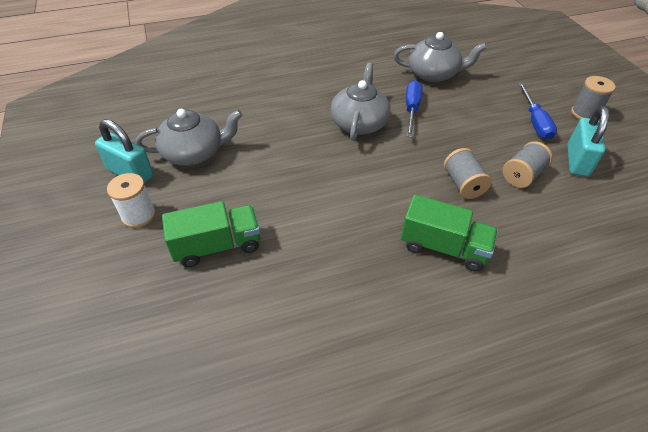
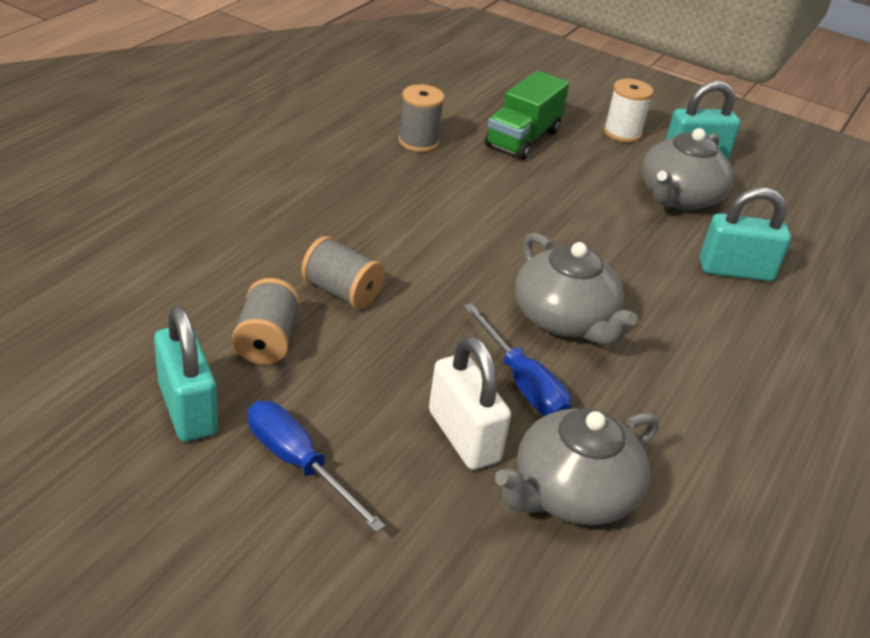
camera: 135 degrees right, 10 degrees down
green truck [401,195,498,272] -> none
grey spool [571,76,616,119] -> grey spool moved to [398,84,445,152]
none -> white padlock [429,336,511,470]
none -> turquoise padlock [700,187,791,281]

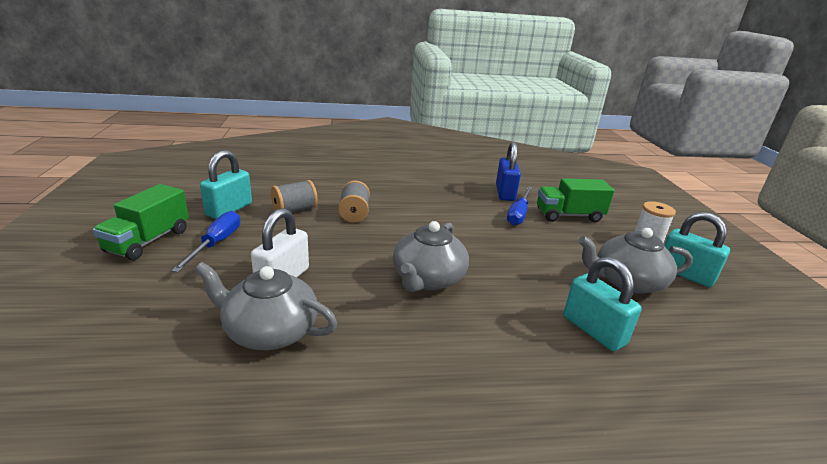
camera: 55 degrees right, 10 degrees down
grey spool [398,84,445,152] -> blue padlock [496,142,521,201]
blue screwdriver [463,303,571,416] -> blue screwdriver moved to [507,187,532,225]
none -> green truck [93,184,189,260]

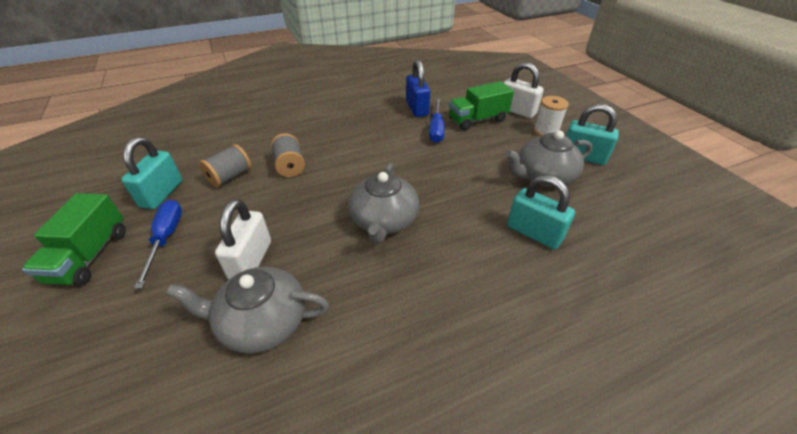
camera: 15 degrees left, 15 degrees up
none -> white padlock [504,62,544,118]

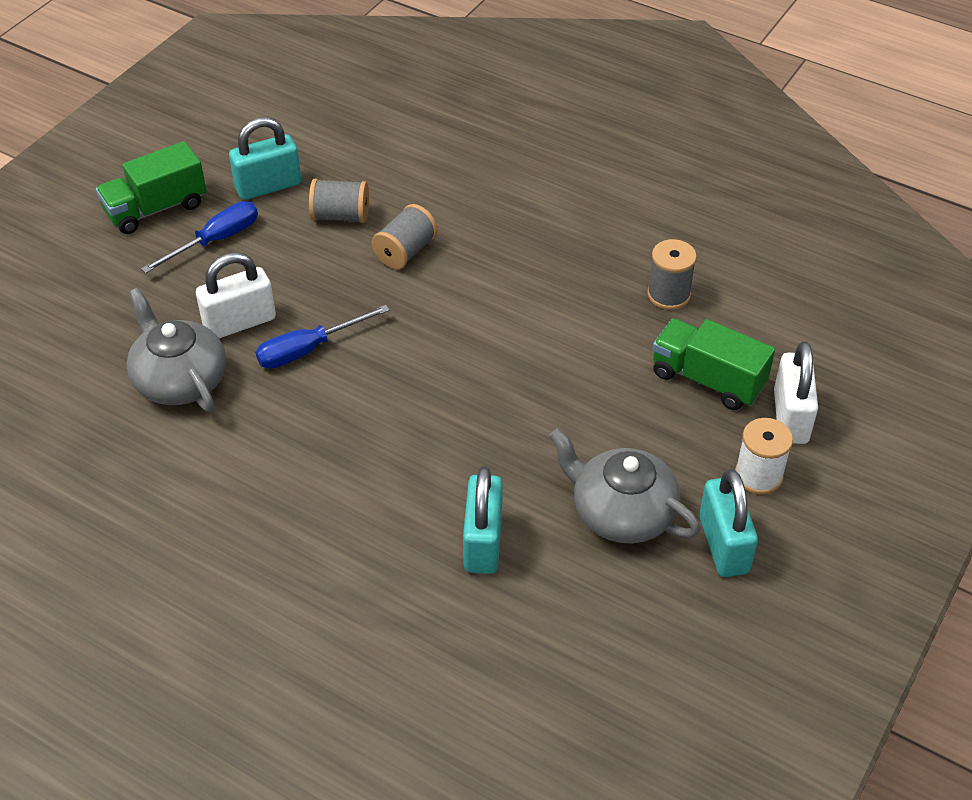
camera: 55 degrees right, 5 degrees up
grey teapot [348,163,419,244] -> none
blue padlock [406,60,430,117] -> grey spool [647,239,697,310]
blue screwdriver [429,98,445,143] -> blue screwdriver moved to [256,305,390,369]

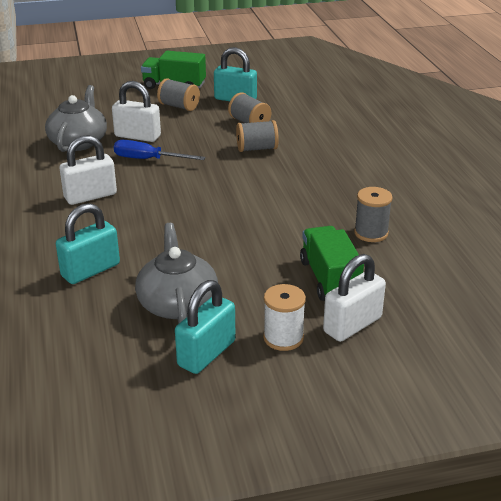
camera: 45 degrees right, 15 degrees down
blue screwdriver [141,201,258,273] -> grey spool [157,78,200,111]
none -> white padlock [59,135,117,205]

